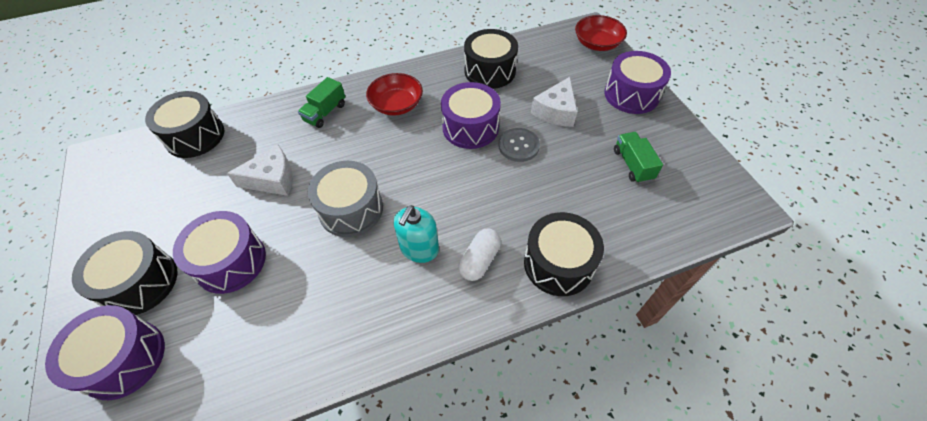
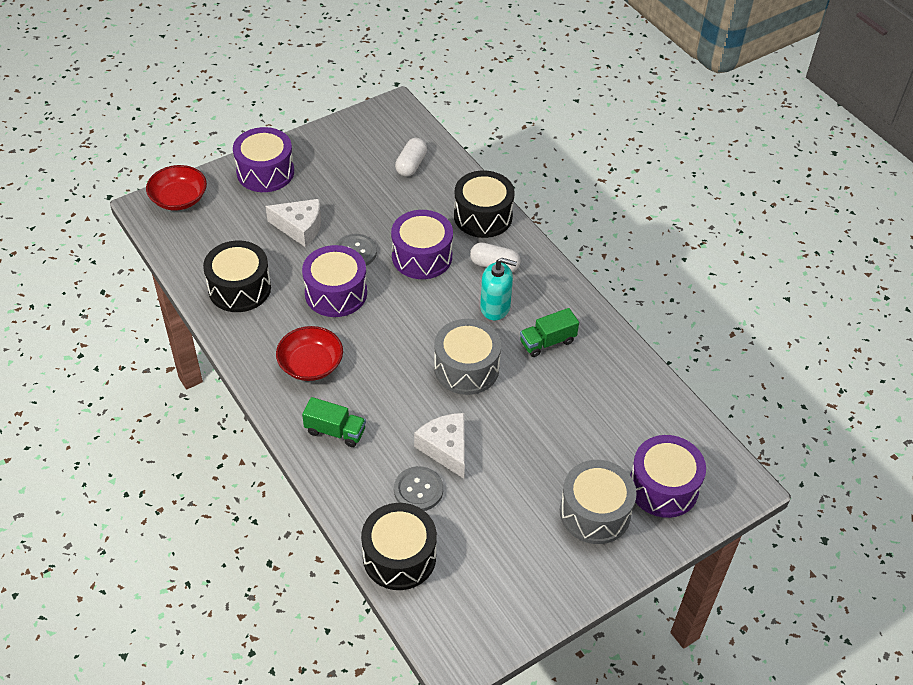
camera: 105 degrees left, 5 degrees down
black drum [72,231,178,315] -> grey drum [560,460,637,544]
purple drum [173,211,266,294] -> purple drum moved to [391,210,453,279]
green truck [614,132,663,183] -> green truck moved to [520,308,579,357]
none -> grey button [394,466,443,511]
none -> white capsule [395,138,427,177]

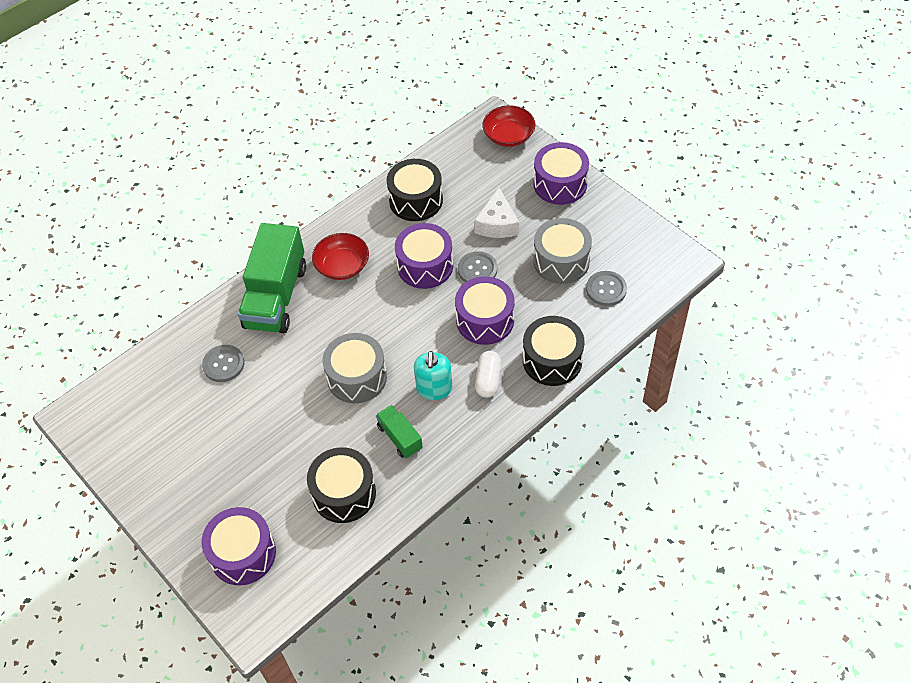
camera: 85 degrees right, 5 degrees up
green truck [302,397,366,447] -> green truck [238,223,306,333], size x2.07
black drum [361,503,437,590] -> black drum moved to [307,447,376,523]
white capsule [395,138,427,177] -> grey button [586,271,627,306]
white cheese [414,413,465,479] -> none
grey drum [560,460,637,544] -> grey drum moved to [533,218,592,284]

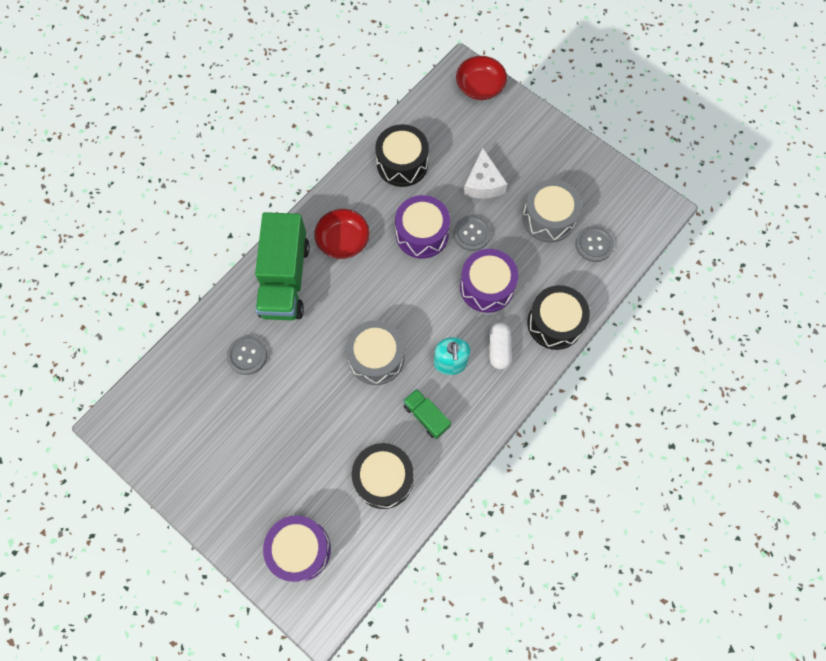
camera: 10 degrees left, 15 degrees up
purple drum [533,142,589,205] -> none

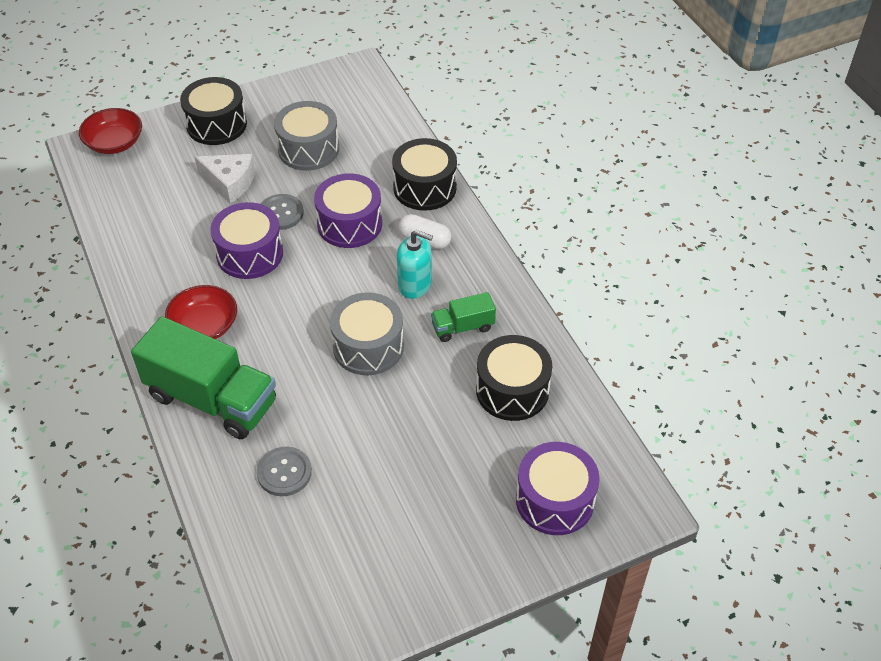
camera: 65 degrees left, 20 degrees down
black drum [375,124,429,187] -> black drum moved to [180,77,247,145]
grey button [576,226,614,262] -> none

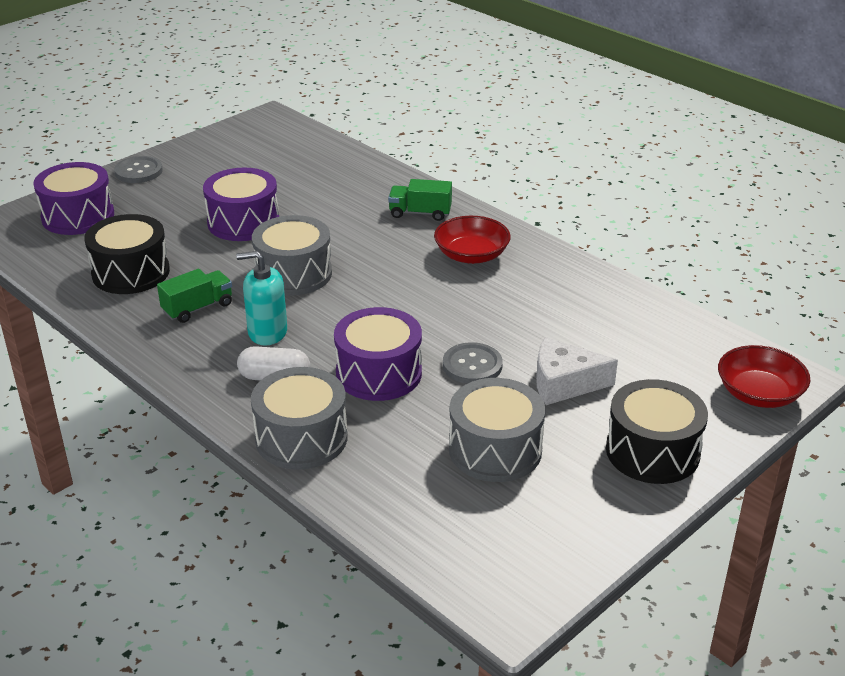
camera: 160 degrees right, 15 degrees down
green truck [131,316,276,439] -> green truck [388,179,452,221], size x0.48
purple drum [211,202,283,279] -> purple drum moved to [203,168,279,241]
grey button [257,447,312,496] -> grey button moved to [114,156,163,183]
black drum [392,138,457,211] -> grey drum [251,367,348,470]

